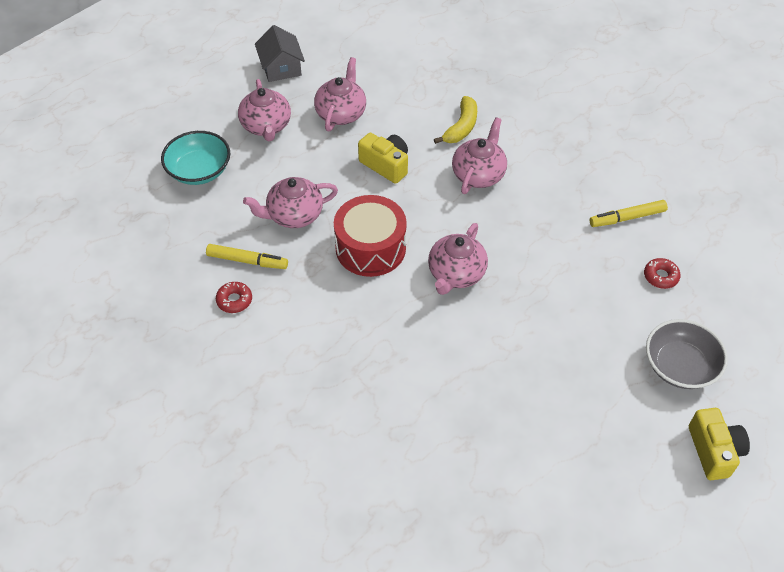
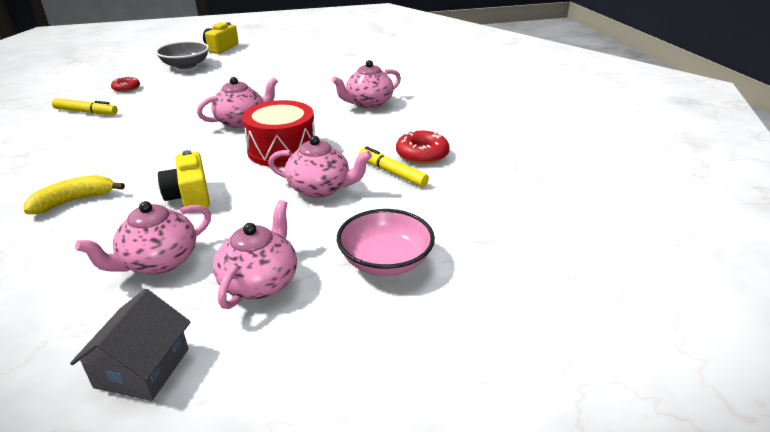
camera: 150 degrees left, 20 degrees down
turquoise bowl [161,131,230,185] -> pink bowl [337,209,435,276]
red donut [216,282,252,313] -> red donut [396,130,450,164], size x1.57
pink teapot [452,117,507,194] -> pink teapot moved to [332,60,401,108]

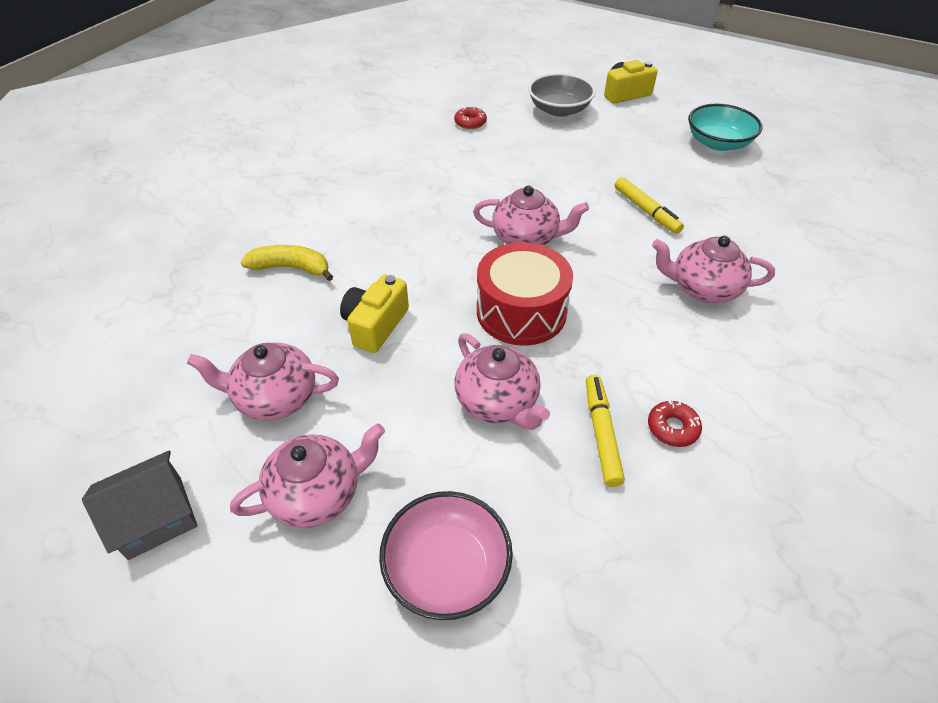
camera: 45 degrees right, 15 degrees up
yellow marker [52,98,118,115] -> yellow marker moved to [615,177,684,234]
red donut [396,130,450,164] -> red donut [648,400,702,447], size x0.64
none -> turquoise bowl [688,104,762,151]

